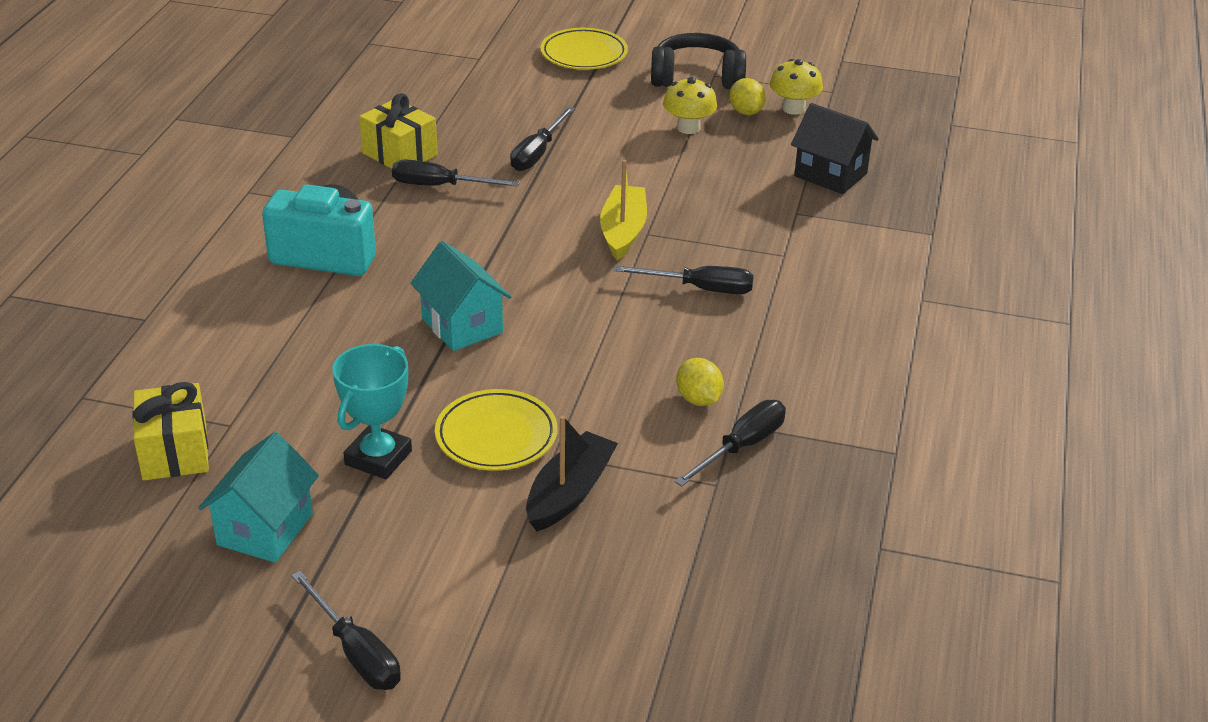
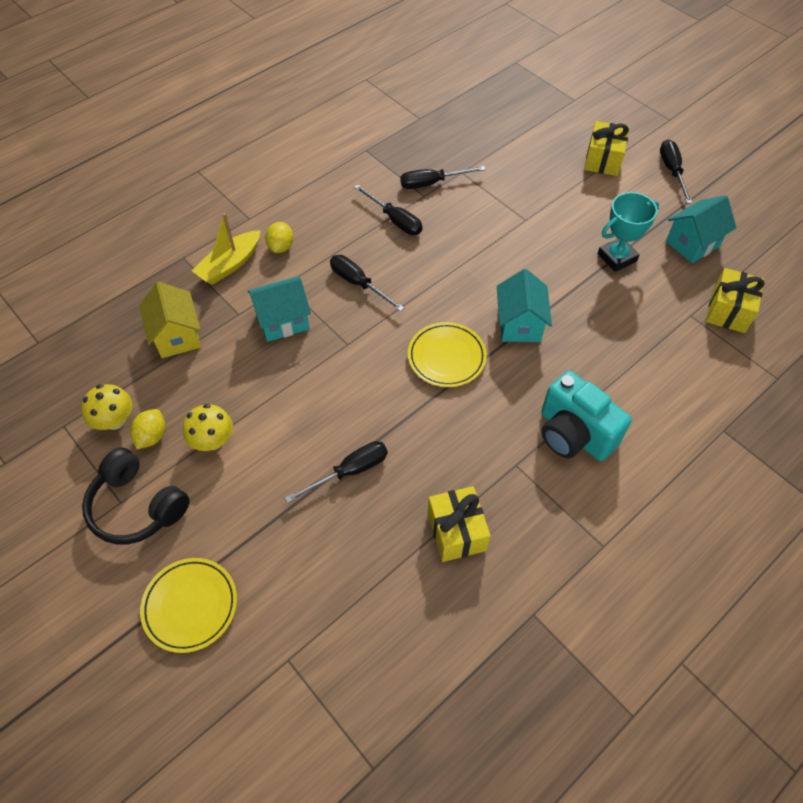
camera: 145 degrees left, 20 degrees up
black screwdriver [392,160,520,187] -> black screwdriver moved to [354,184,422,235]
yellow plate [435,389,558,471] -> yellow plate moved to [408,322,487,387]
black boat [526,415,618,531] -> none
yellow boat [600,160,647,261] -> yellow boat moved to [192,213,261,285]
yellow lemon [676,358,724,406] -> yellow lemon moved to [265,222,293,253]
black house [791,103,879,194] -> yellow house [139,282,201,358]
none -> turquoise house [248,277,311,342]
none -> yellow gift [584,121,630,176]

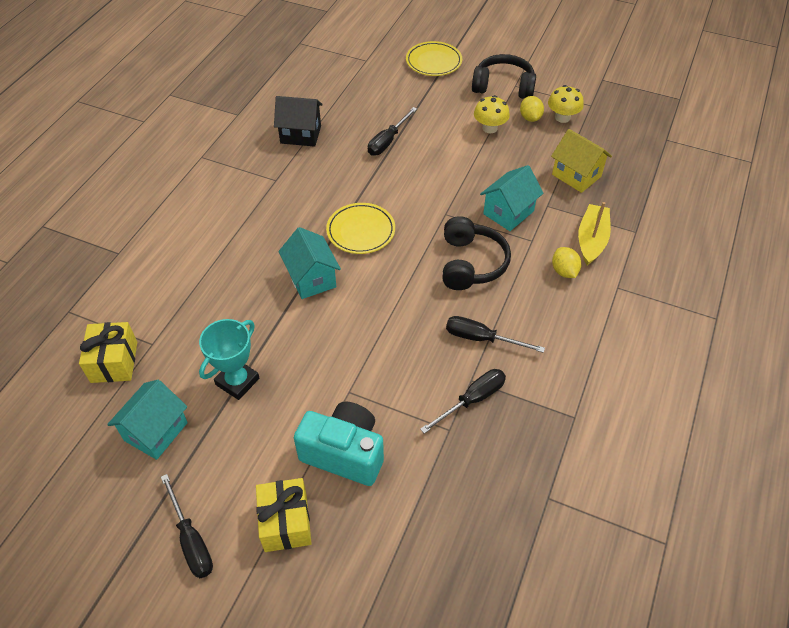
camera: 155 degrees right, 5 degrees down
black screwdriver [330,255,404,312] -> black headphones [442,216,511,290]
yellow gift [428,486,491,562] -> black house [274,96,323,147]
turquoise camera [541,371,632,461] -> turquoise camera moved to [294,402,384,486]

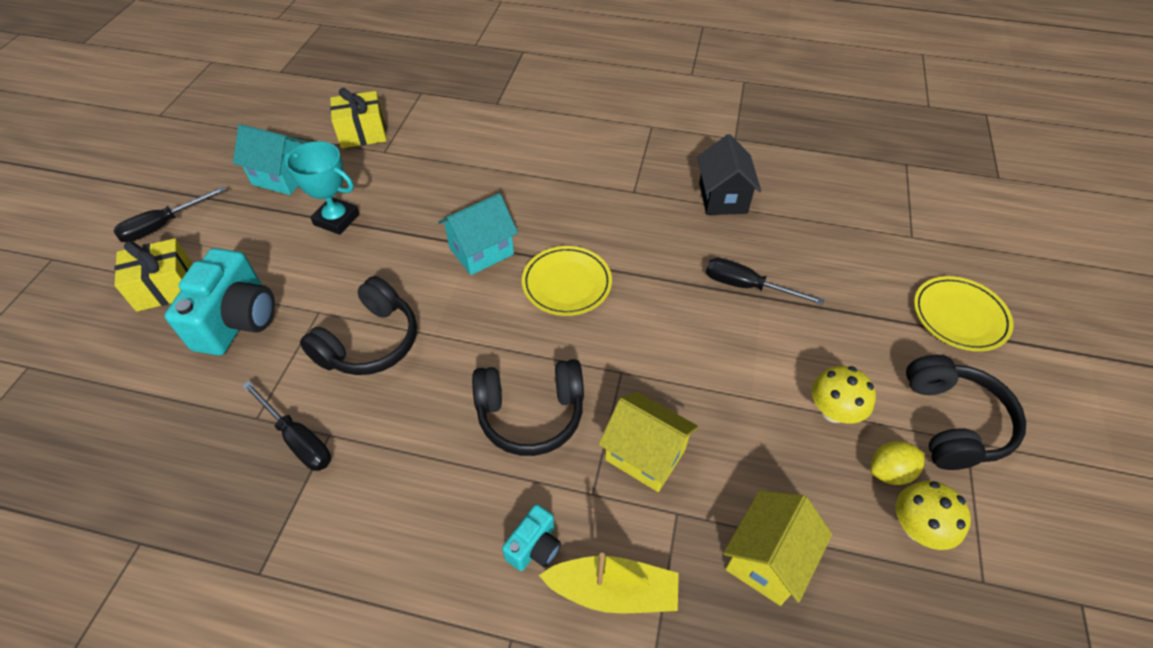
camera: 80 degrees right, 0 degrees up
black screwdriver [446,316,545,353] -> none
turquoise house [480,165,543,231] -> yellow house [599,392,699,492]
yellow lemon [552,247,581,278] -> turquoise camera [502,504,561,571]
none -> black headphones [300,276,417,375]

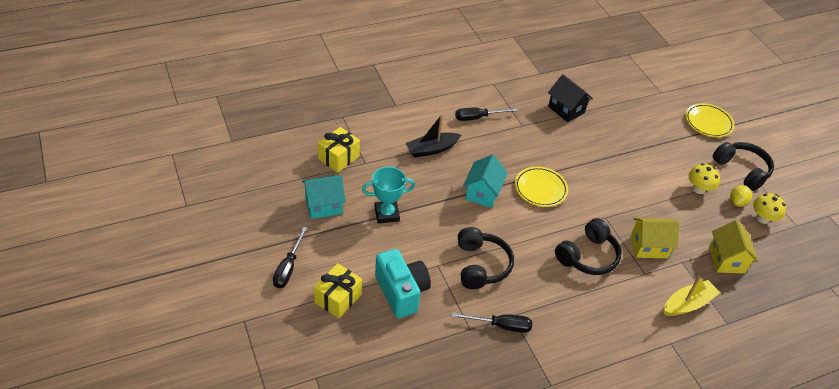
camera: 40 degrees left, 5 degrees down
turquoise camera [502,504,561,571] -> none
black screwdriver [706,258,824,305] -> black screwdriver moved to [455,108,518,121]
none -> black boat [405,114,461,158]

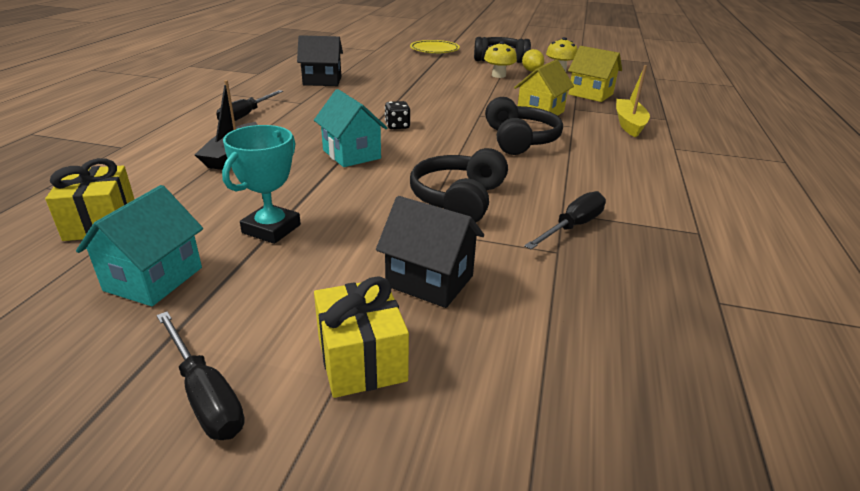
camera: 50 degrees left, 15 degrees down
turquoise camera [375,249,431,318] -> black house [376,196,484,308]
black headphones [458,227,514,289] -> black headphones turned 105 degrees counterclockwise [410,148,508,222]
yellow plate [515,166,568,207] -> black dice [385,101,410,129]

